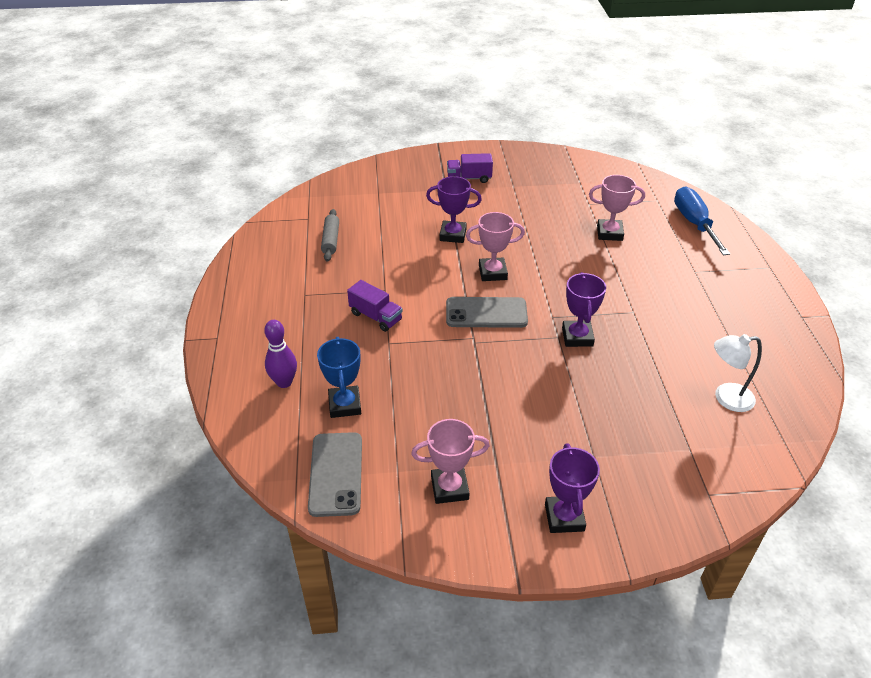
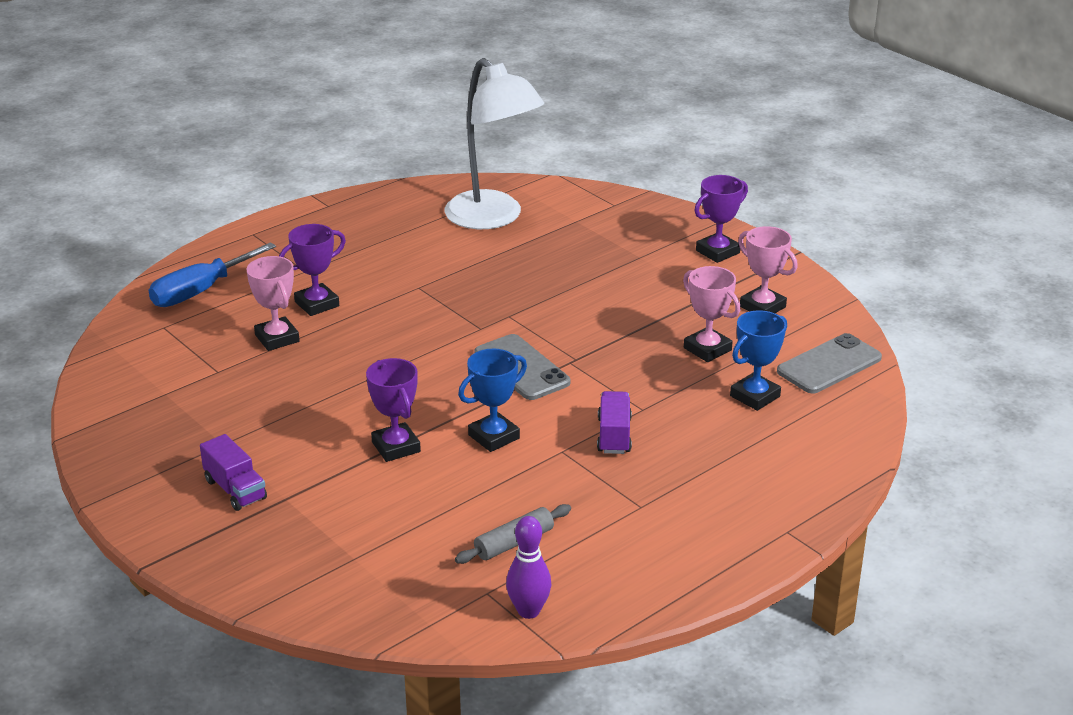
camera: 125 degrees left, 10 degrees down
purple bowling pin [264,320,297,388] -> purple bowling pin moved to [506,516,551,619]
pink trophy [466,212,525,281] -> pink trophy moved to [683,266,740,362]
purple trophy [562,272,606,347] -> purple trophy moved to [279,224,346,316]
white lamp [714,334,762,412] -> white lamp [444,58,544,229], size x1.96
none -> blue trophy [458,349,527,452]

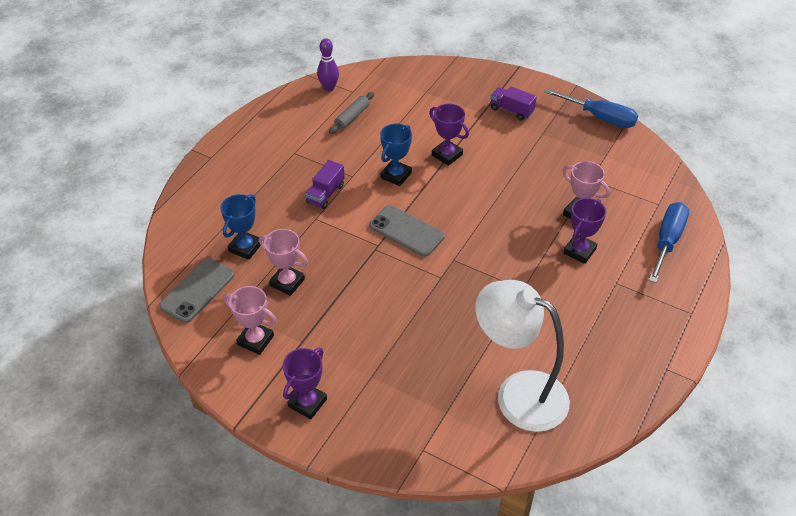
camera: 160 degrees right, 15 degrees up
purple truck [597,391,632,454] -> purple truck turned 45 degrees clockwise [305,160,345,209]
none -> blue screwdriver [545,88,638,128]

